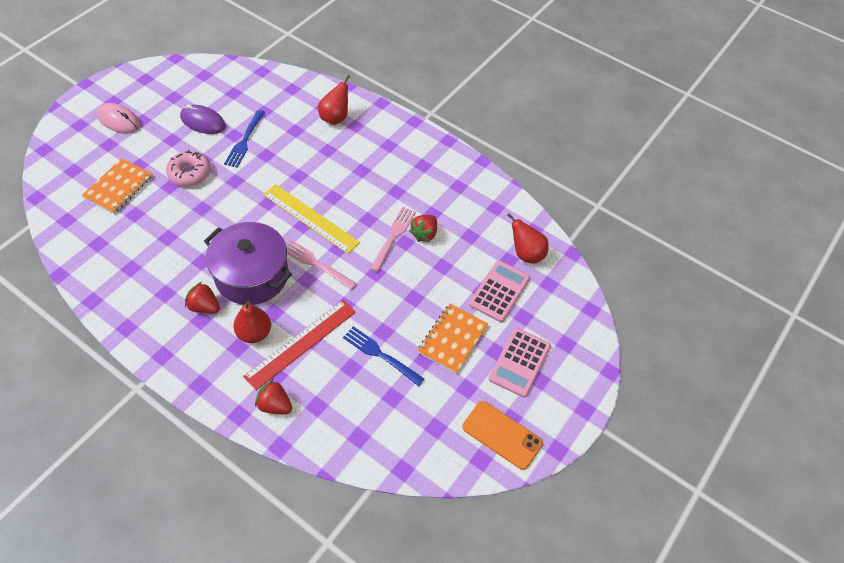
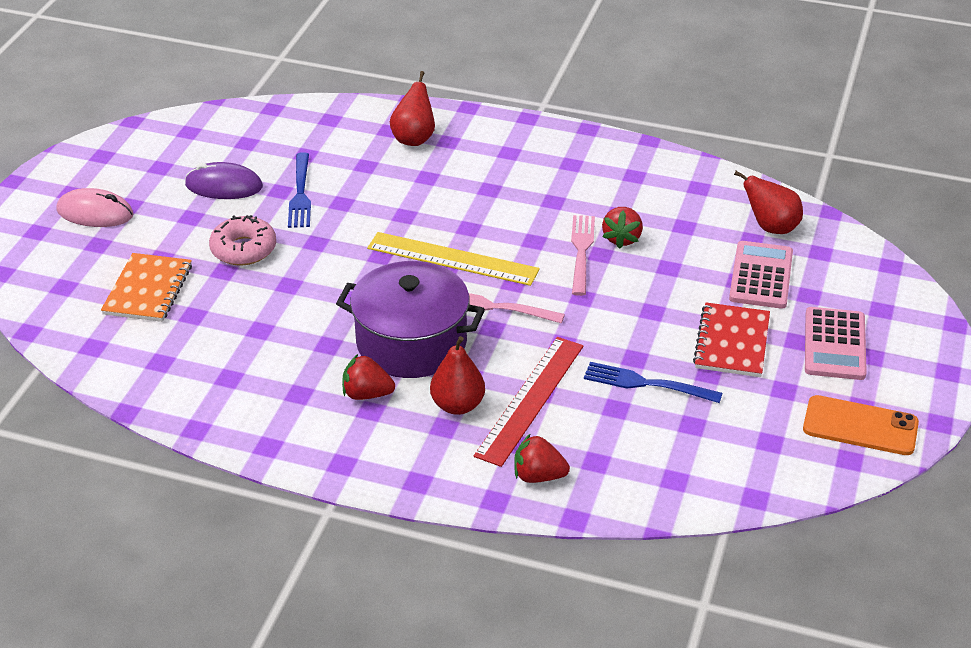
camera: 15 degrees left, 15 degrees down
orange notebook [417,304,488,374] -> red notebook [693,303,770,377]

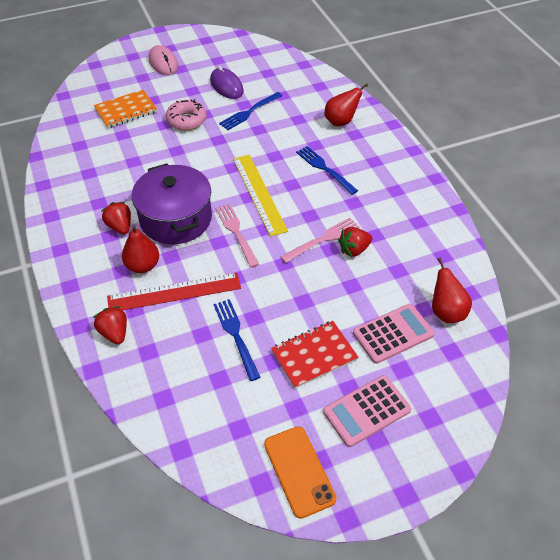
camera: 50 degrees right, 10 degrees up
none -> blue fork [296,146,358,195]

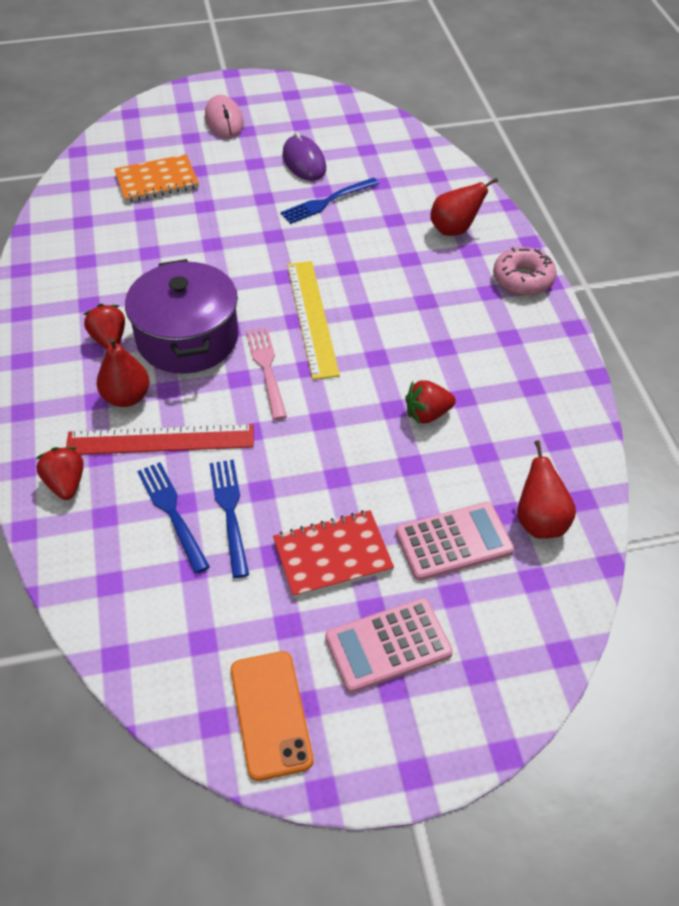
camera: 10 degrees right, 0 degrees up
pink donut [166,100,207,131] -> pink donut moved to [493,247,557,295]
pink fork [281,218,360,263] -> none
blue fork [296,146,358,195] -> blue fork moved to [137,462,210,574]

